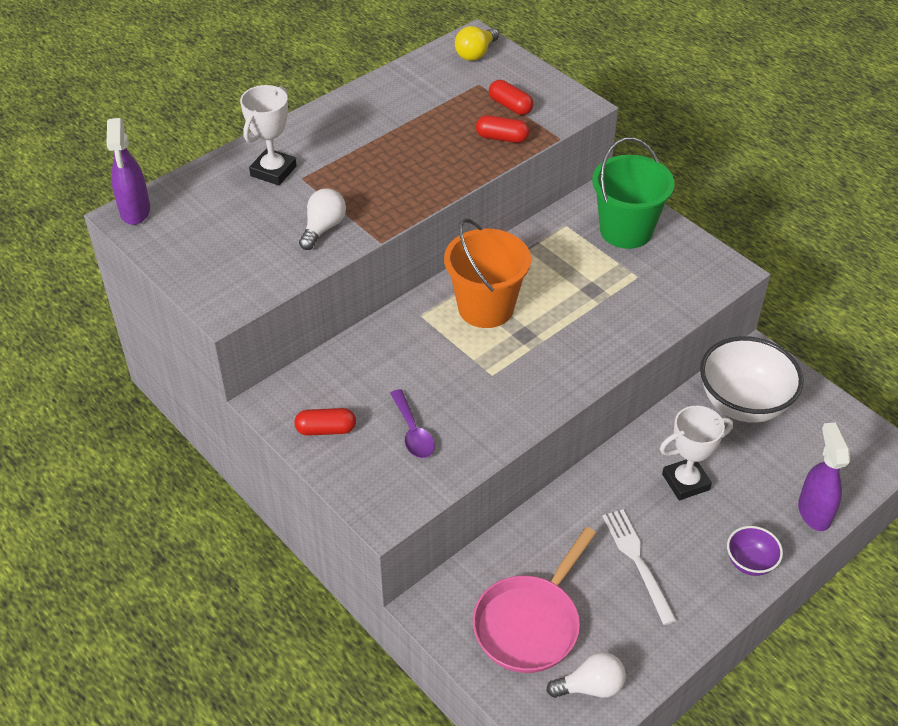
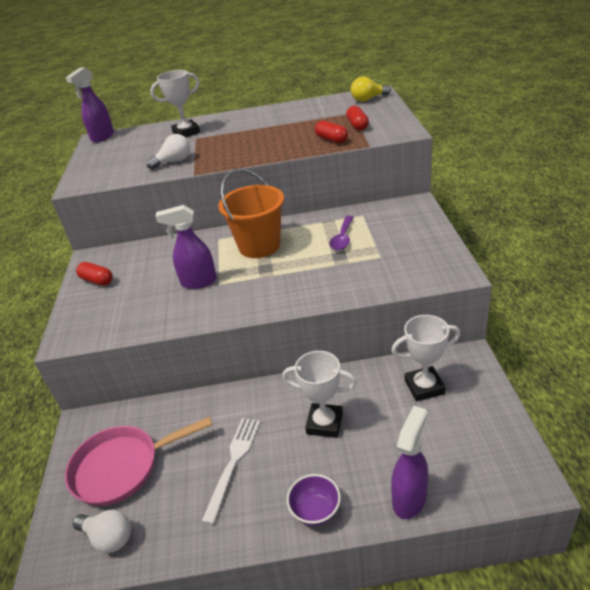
camera: 40 degrees right, 10 degrees down
purple spoon [390,389,435,458] -> purple spoon moved to [329,216,354,250]
green bucket [592,137,675,249] -> none
white bowl [700,336,804,423] -> white trophy [391,315,461,402]
none -> purple spray bottle [155,205,217,289]

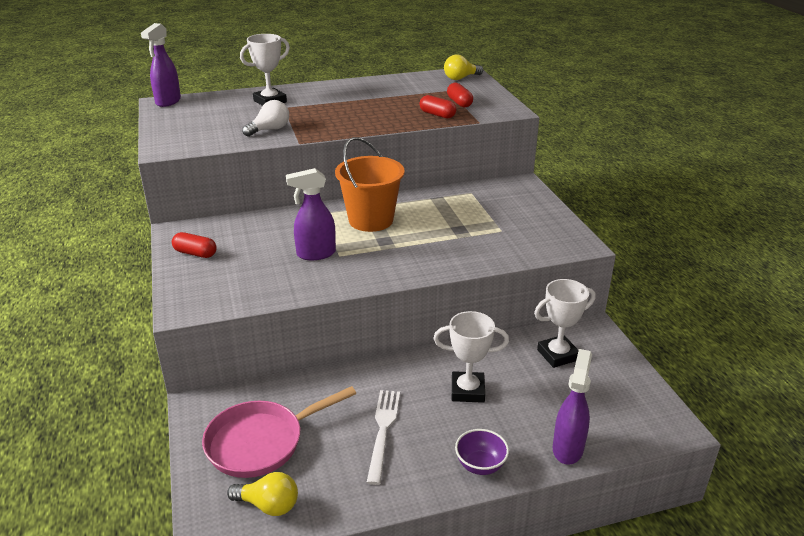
camera: 15 degrees left, 5 degrees down
white light bulb [73,509,131,553] -> yellow light bulb [227,472,298,516]
purple spoon [329,216,354,250] -> none

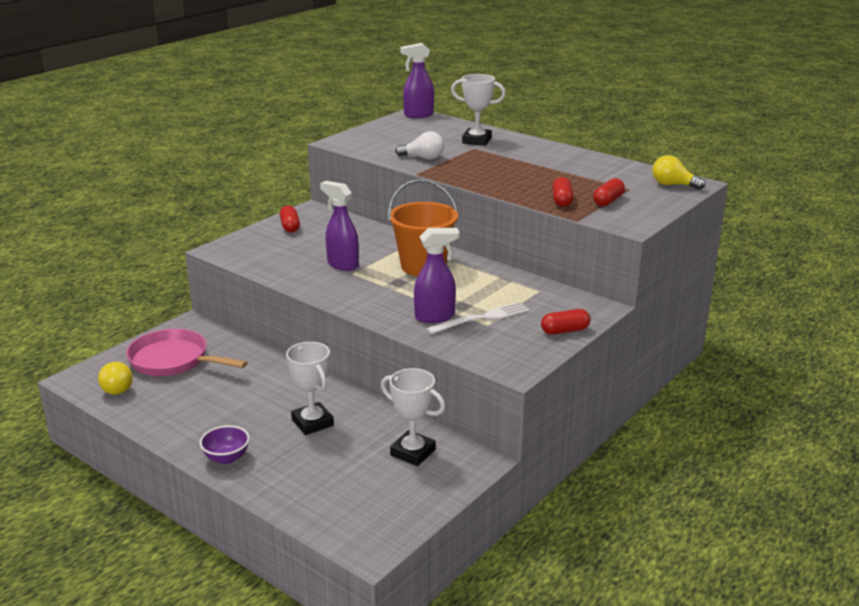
camera: 55 degrees right, 5 degrees down
white fork [366,390,400,485] -> white fork moved to [426,302,530,334]
purple spray bottle [553,349,592,465] -> purple spray bottle moved to [414,228,460,323]
none -> red capsule [541,309,590,335]

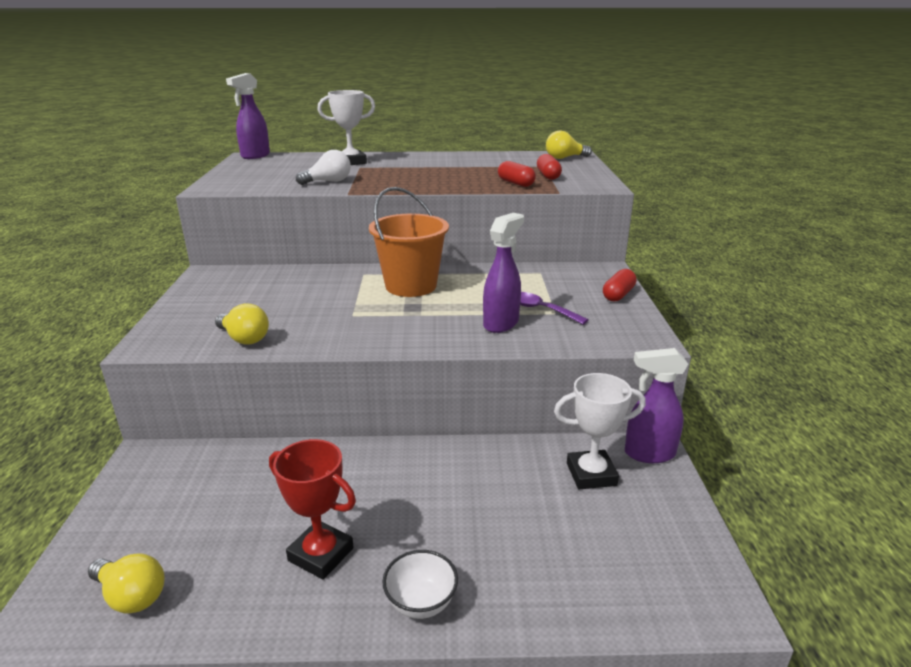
camera: 40 degrees left, 0 degrees up
pink pan [126,329,247,376] -> none
purple bowl [200,425,250,464] -> white bowl [382,550,458,619]
red capsule [280,205,300,233] -> none
white trophy [286,342,334,435] -> none
purple spray bottle [320,181,359,271] -> purple spray bottle moved to [625,348,688,463]
white fork [426,302,530,334] -> purple spoon [520,292,589,325]
none -> yellow light bulb [215,304,269,345]
none -> red trophy [269,439,356,580]

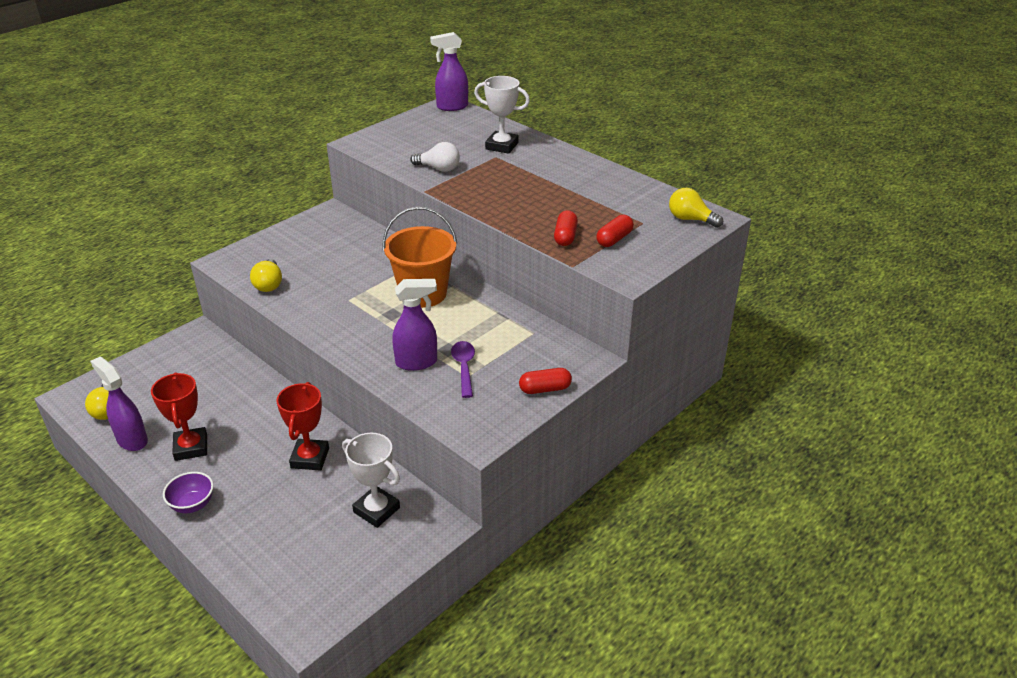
camera: 45 degrees right, 10 degrees up
white bowl [382,550,458,619] -> purple bowl [163,472,214,513]
purple spray bottle [625,348,688,463] -> purple spray bottle moved to [90,357,148,451]
none -> red trophy [276,382,329,471]

